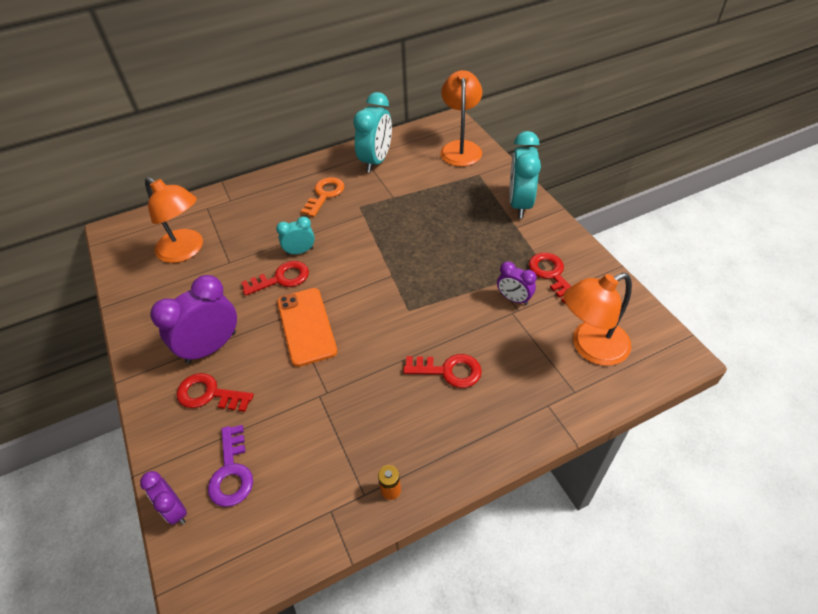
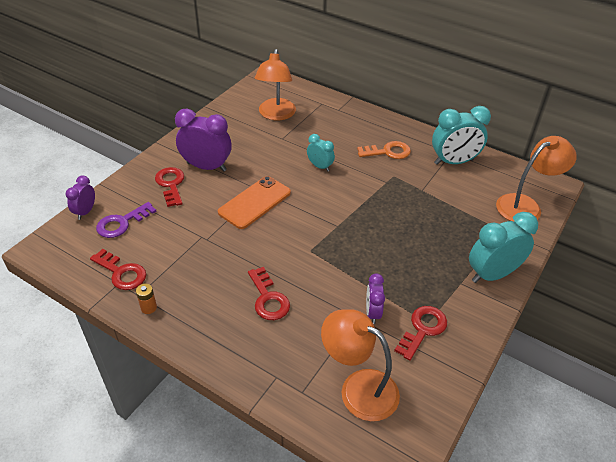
camera: 55 degrees right, 5 degrees down
red key [241,261,309,296] -> red key moved to [90,249,146,290]

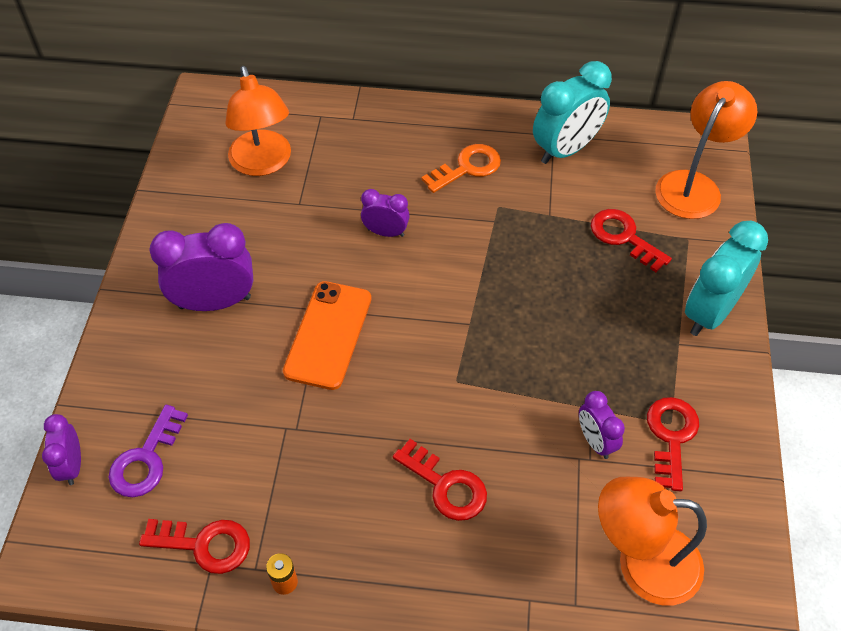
camera: 25 degrees left, 10 degrees up
red key [155,167,184,207] -> red key moved to [591,209,672,272]
turquoise clock [307,134,335,172] -> purple clock [361,189,410,237]

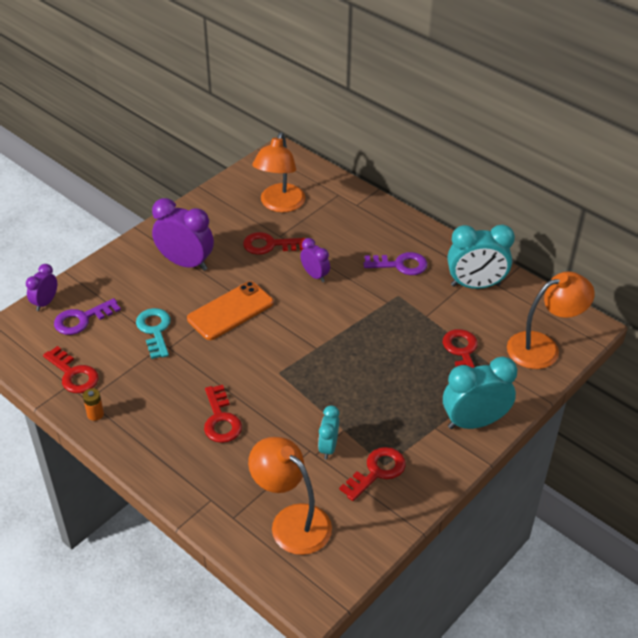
camera: 35 degrees right, 10 degrees down
orange key [421,144,501,193] -> purple key [364,252,428,275]
purple clock [579,391,625,459] -> turquoise clock [318,405,339,459]
none -> turquoise key [136,308,171,359]
none -> red key [243,232,306,255]

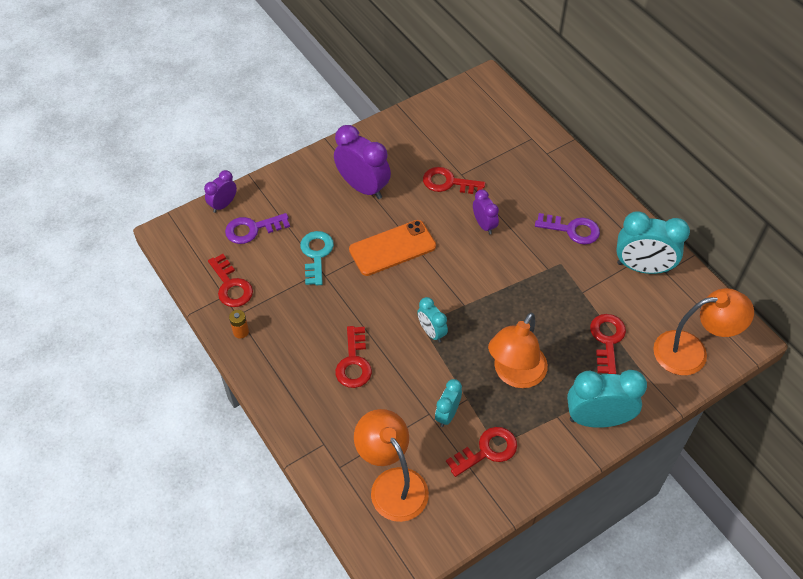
camera: 15 degrees right, 10 degrees up
orange lamp [252,132,305,212] -> orange lamp moved to [488,313,548,388]
none -> turquoise clock [417,297,448,343]

